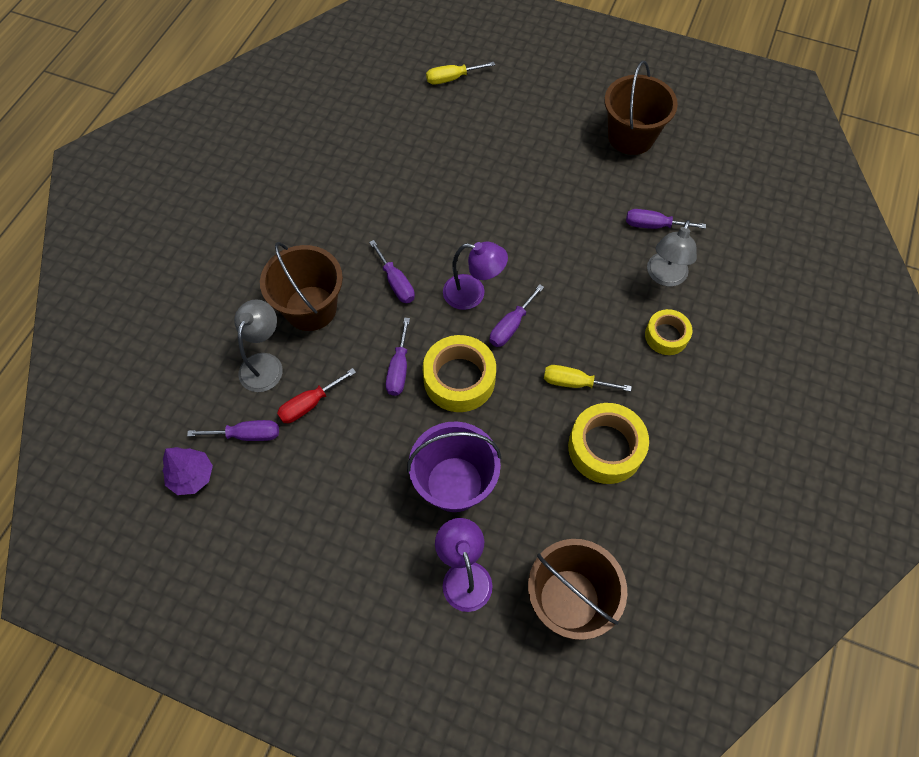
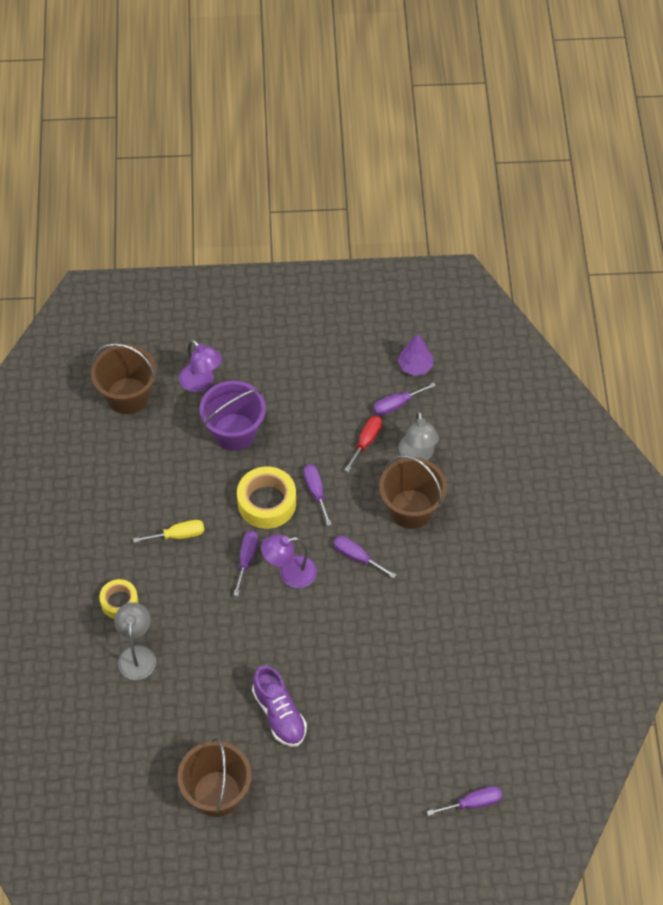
camera: 155 degrees right, 5 degrees down
yellow screwdriver [426,62,495,85] -> none
yellow tape [568,403,649,484] -> none
purple screwdriver [626,209,706,229] -> purple screwdriver moved to [427,786,502,816]
none -> purple shoe [252,665,307,747]

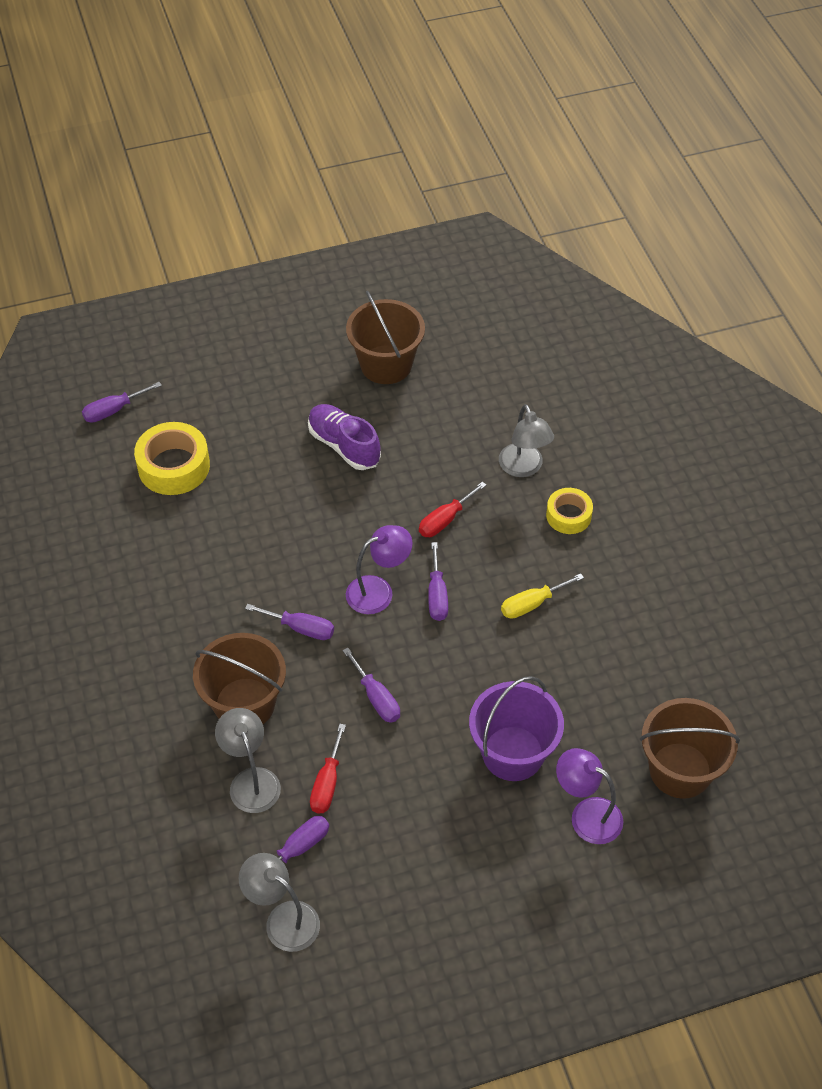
camera: 165 degrees right, 5 degrees down
yellow tape [237,467,296,529] -> yellow tape moved to [134,422,210,495]
purple tree [398,334,433,376] -> grey lamp [239,853,320,952]
none -> red screwdriver [419,482,486,537]

